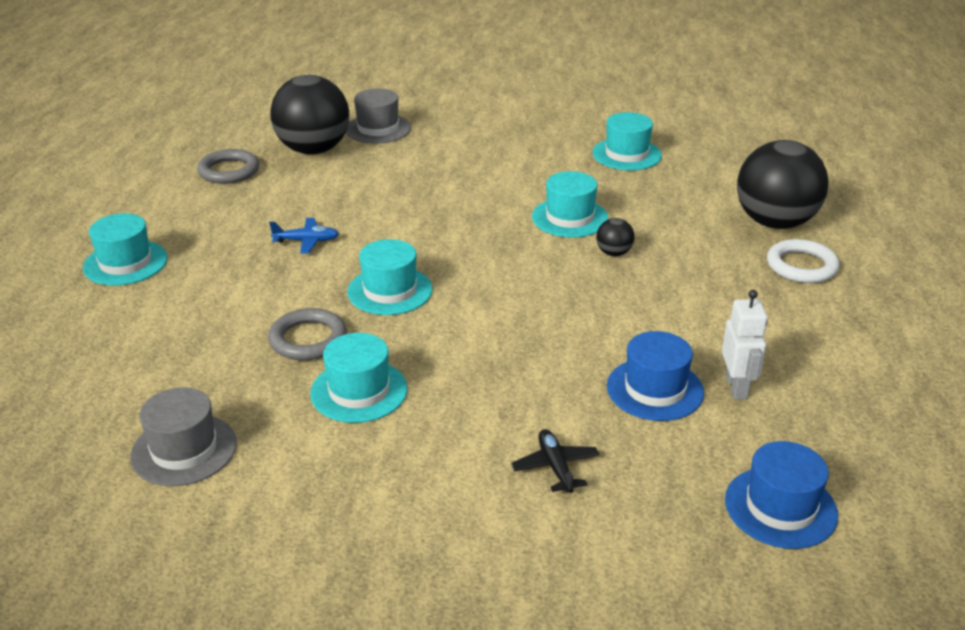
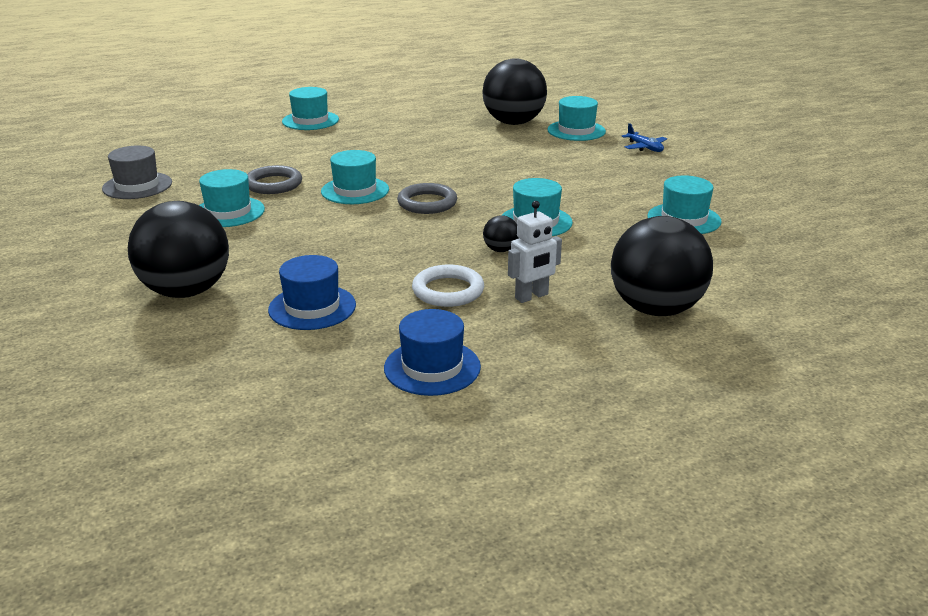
camera: 60 degrees right, 5 degrees down
grey ring [197,149,259,184] -> grey ring moved to [397,183,457,214]
blue plane [269,218,339,254] -> blue plane moved to [621,123,667,152]
grey hat [346,88,411,143] -> turquoise hat [547,96,606,141]
black plane [511,429,600,493] -> black ball [128,201,229,298]
white robot [722,290,768,399] -> white robot moved to [508,201,562,303]
blue hat [725,441,838,549] -> blue hat moved to [384,309,481,396]
white ring [767,239,840,283] -> white ring moved to [412,265,484,307]

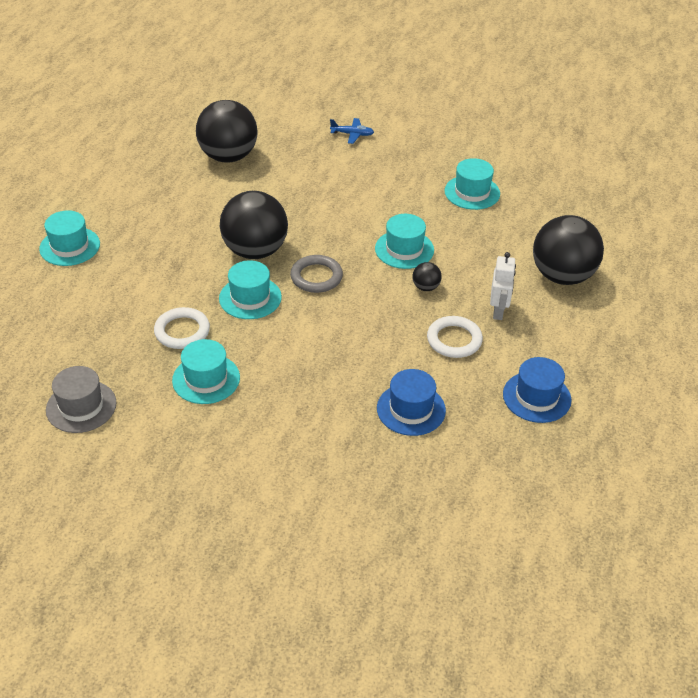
camera: 50 degrees left, 15 degrees up
black ball [128,201,229,298] -> black ball moved to [220,191,288,259]
grey ring [247,165,302,194] -> white ring [154,307,210,349]
turquoise hat [547,96,606,141] -> none

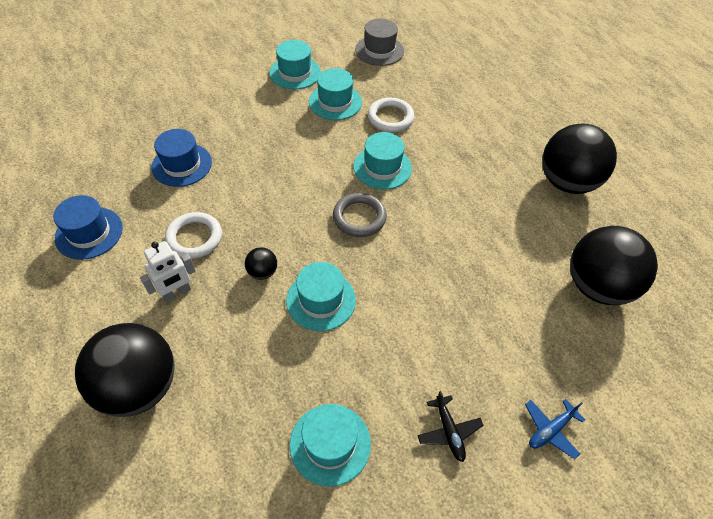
camera: 135 degrees right, 10 degrees up
turquoise hat [39,210,100,266] -> turquoise hat moved to [269,40,321,90]
black ball [220,191,288,259] -> black ball moved to [542,123,617,194]
white robot [490,252,516,320] -> white robot turned 90 degrees counterclockwise [140,241,195,303]
none -> black plane [417,391,484,462]

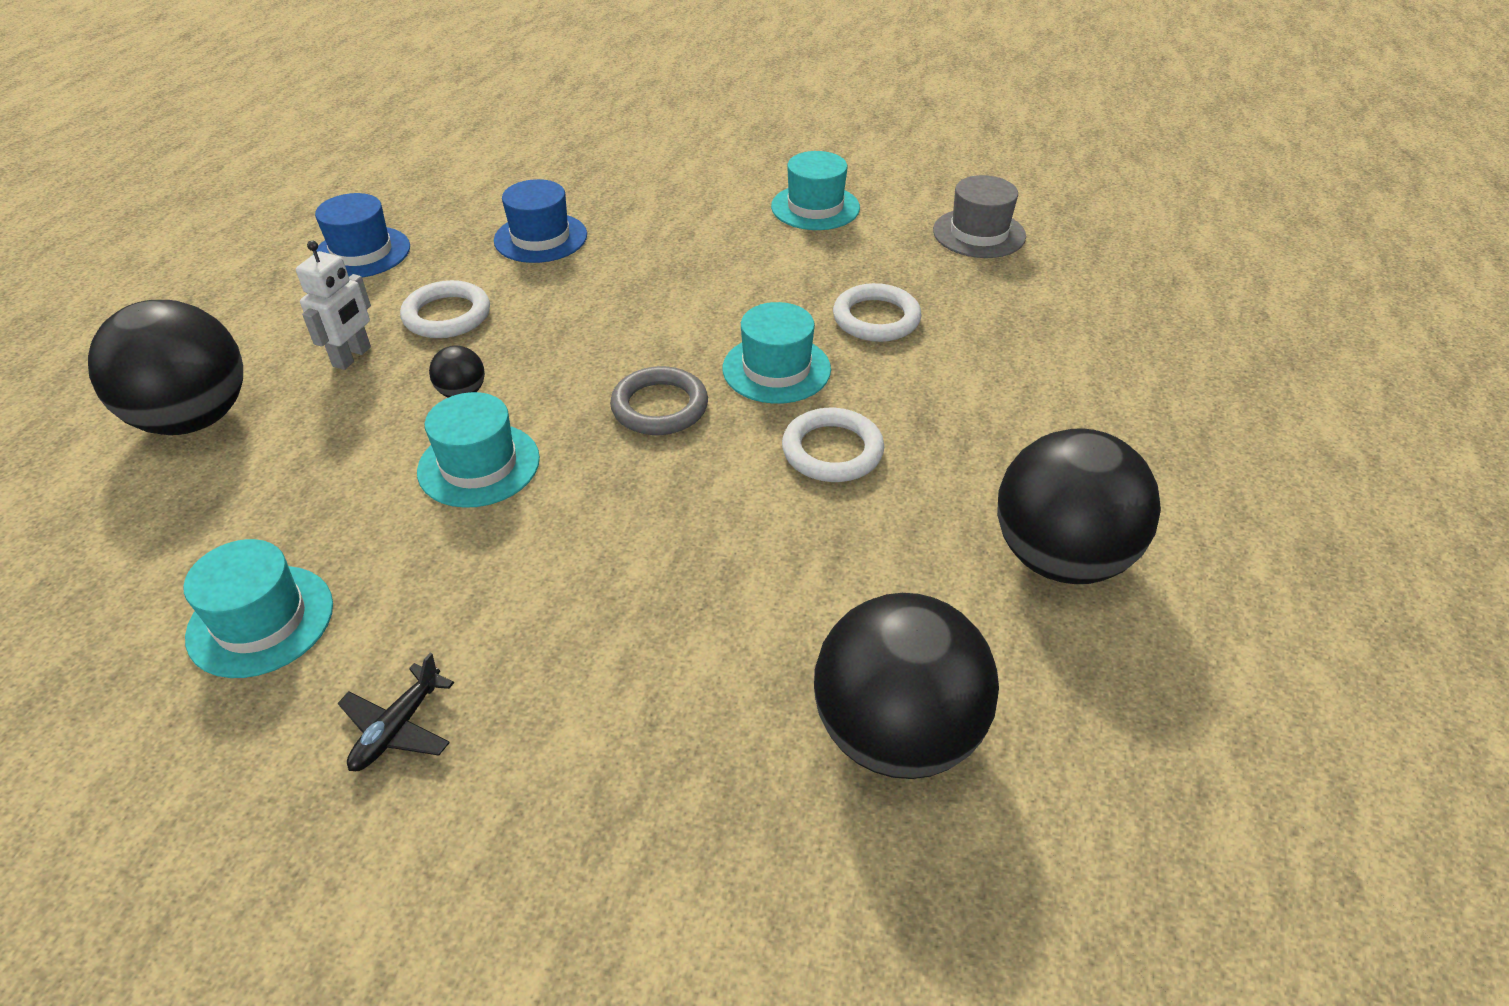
camera: 45 degrees right, 10 degrees down
white robot [140,241,195,303] -> white robot turned 75 degrees counterclockwise [296,240,371,370]
turquoise hat [309,68,362,120] -> none
blue plane [525,399,585,459] -> none
none -> white ring [782,408,884,482]

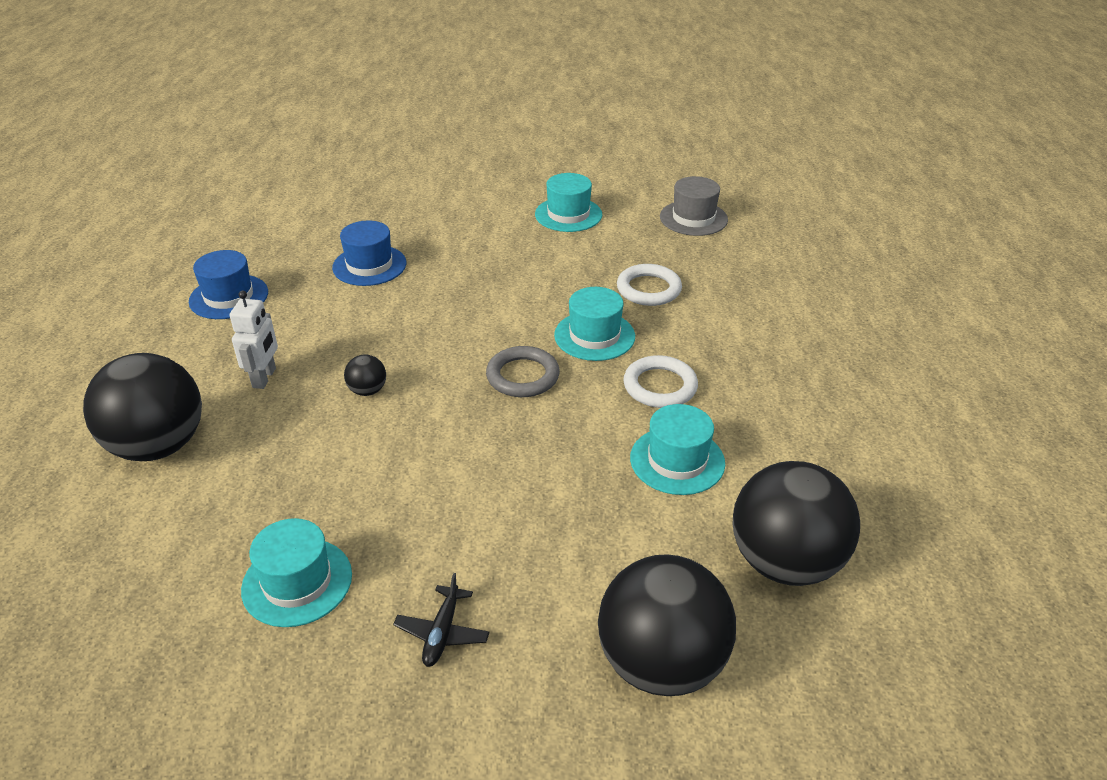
camera: 15 degrees left, 5 degrees down
white ring [400,280,490,338] -> none
turquoise hat [417,392,540,508] -> turquoise hat moved to [630,404,725,495]
black ball [997,428,1161,584] -> black ball moved to [598,554,736,696]

